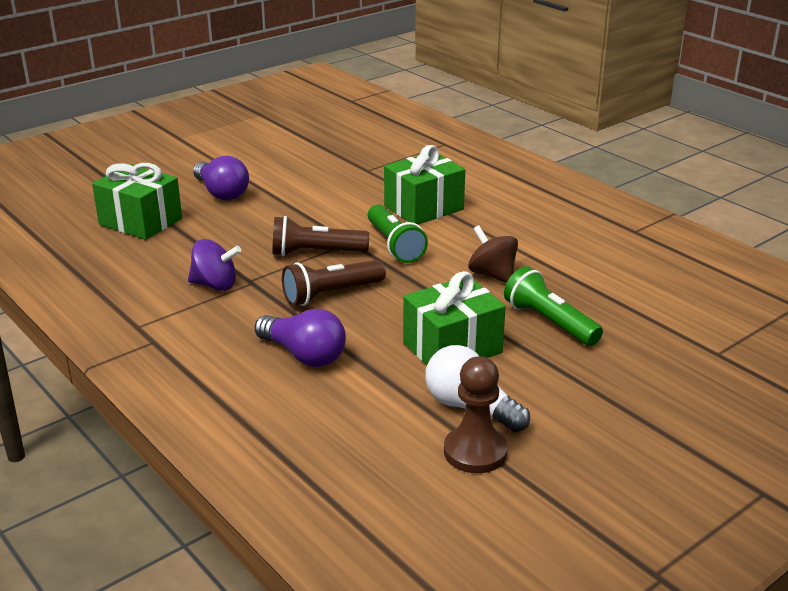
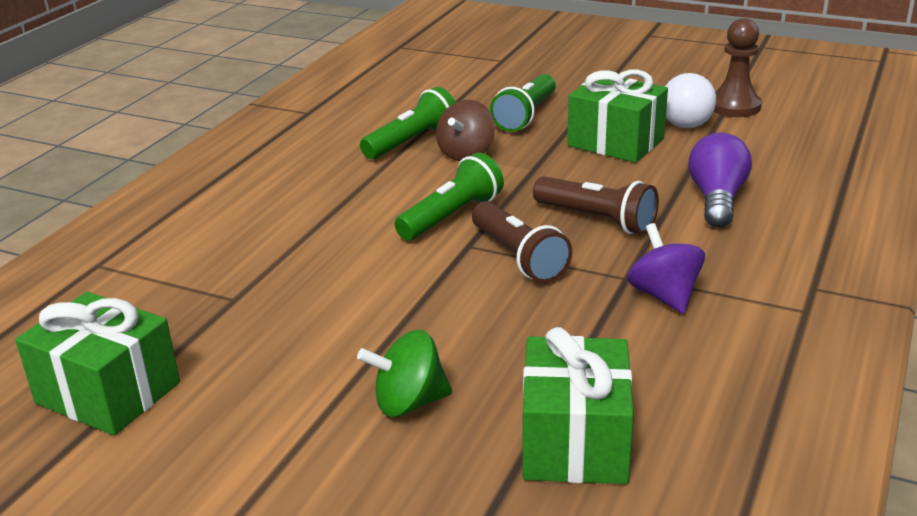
camera: 115 degrees left, 0 degrees up
purple light bulb [193,156,249,201] -> green spinning top [357,330,452,417]
green gift [384,145,465,224] -> green gift moved to [15,292,180,436]
none -> green flashlight [360,87,456,159]

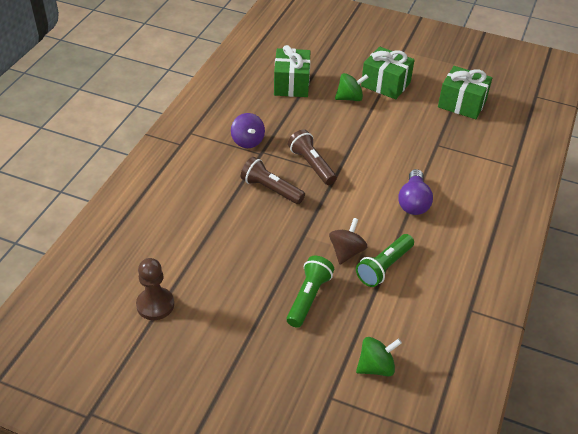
camera: 175 degrees right, 15 degrees up
green flashlight [394,153,504,241] -> none
green gift [567,70,668,163] -> green gift moved to [361,47,415,100]
white light bulb [665,73,716,128] -> none
purple light bulb [688,133,752,228] -> purple light bulb moved to [398,169,433,215]
none -> green spinning top [356,337,402,377]

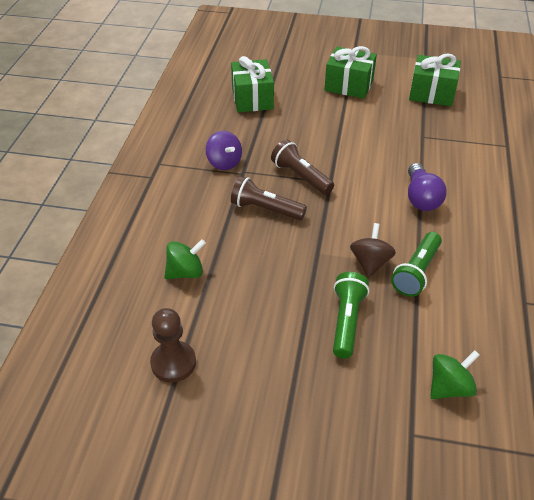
camera: 10 degrees left, 0 degrees up
green spinning top [335,73,369,101] -> green spinning top moved to [165,239,206,279]

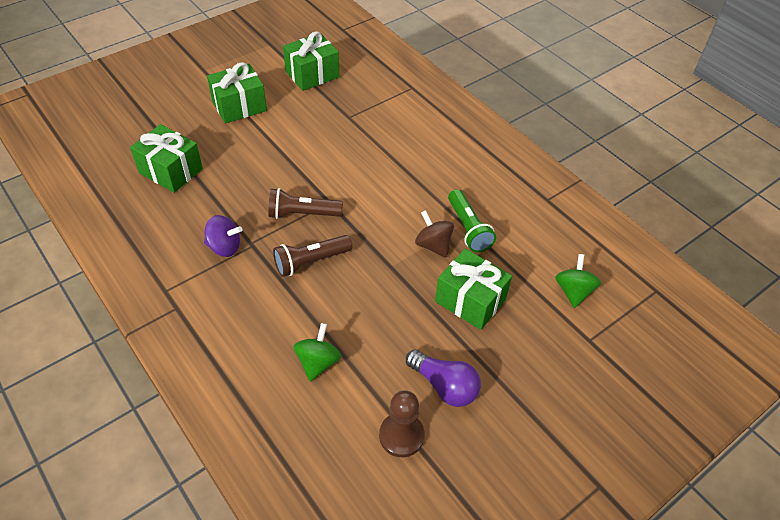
camera: 50 degrees left, 5 degrees up
green flashlight [333,272,369,359] -> green gift [435,249,512,330]
purple light bulb [408,163,447,211] -> purple light bulb moved to [406,349,481,407]

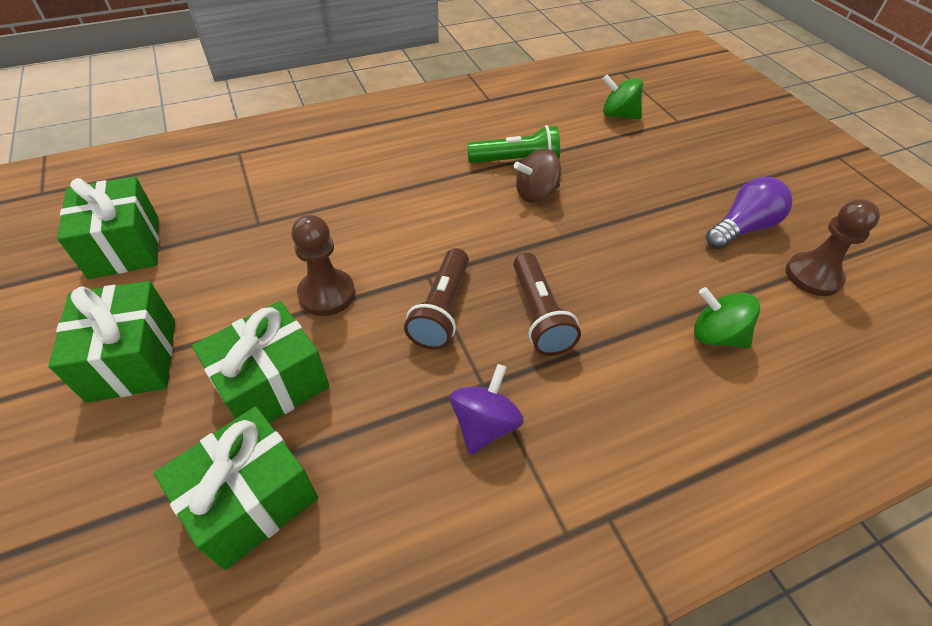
camera: 75 degrees left, 0 degrees up
green gift [435,249,512,330] -> green gift moved to [192,301,329,423]
none -> brown pawn [291,215,355,316]

